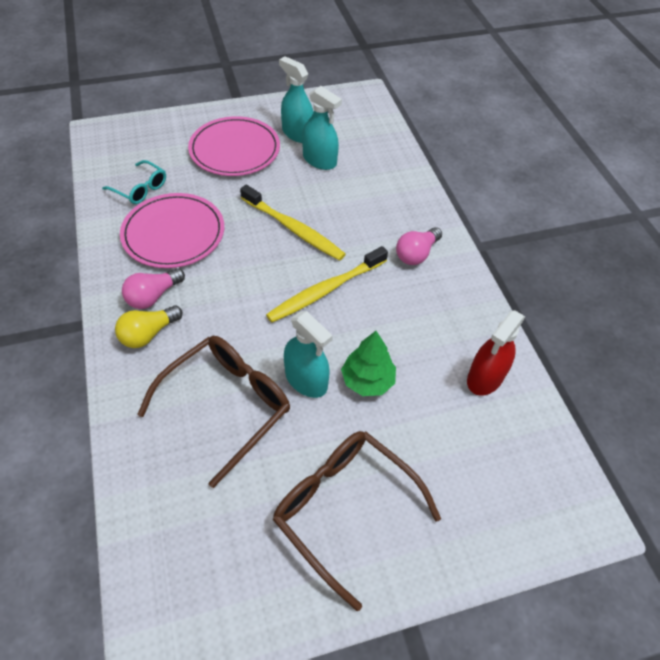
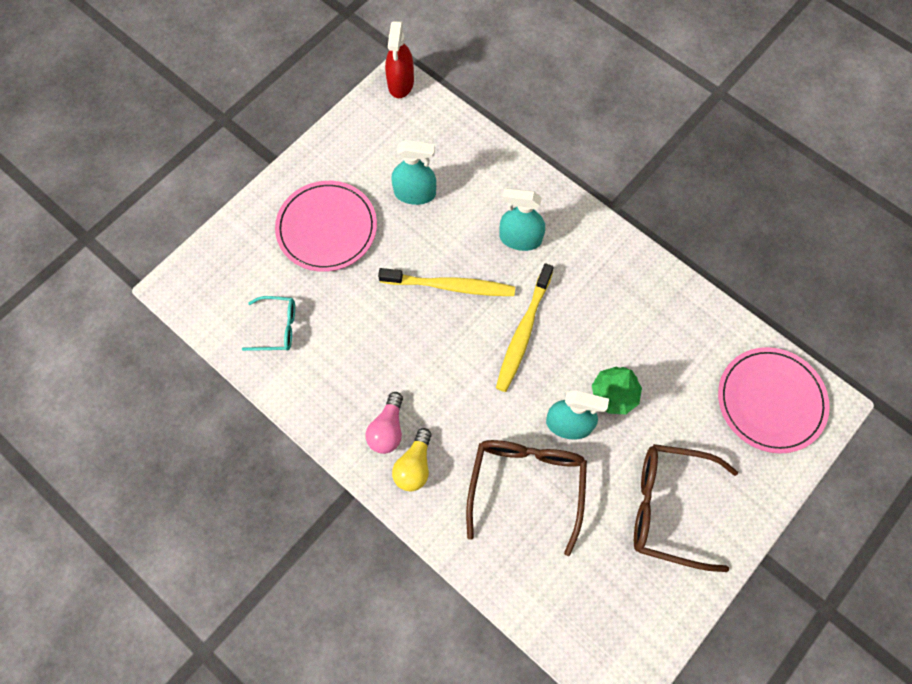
camera: 30 degrees left, 15 degrees up
pink plate [120,193,224,268] -> pink plate moved to [718,347,830,454]
turquoise spray bottle [279,56,314,143] -> turquoise spray bottle moved to [500,188,545,251]
pink light bulb [396,227,442,265] -> none
red spray bottle [467,311,526,396] -> red spray bottle moved to [385,21,414,98]

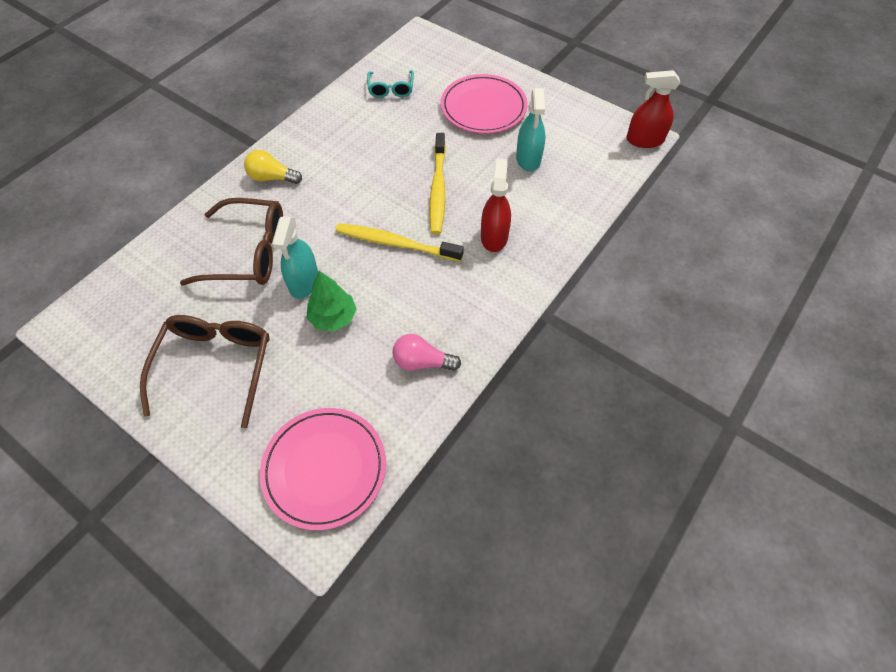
camera: 85 degrees right, 10 degrees down
pink light bulb [366,392,403,454] -> pink light bulb moved to [392,334,461,371]
turquoise spray bottle [500,188,545,251] -> red spray bottle [481,159,511,252]

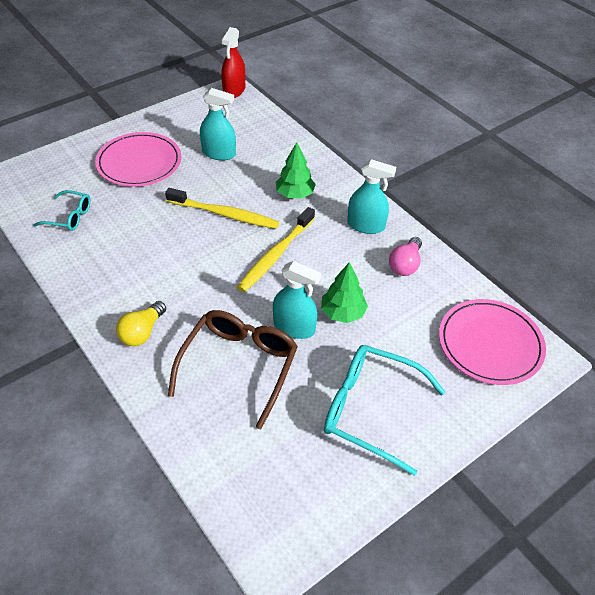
camera: 75 degrees left, 10 degrees down
brown glasses [140,315,270,428] -> turquoise glasses [324,345,445,476]
red spray bottle [481,159,511,252] -> green tree [276,142,316,199]
none -> turquoise spray bottle [347,159,396,234]

